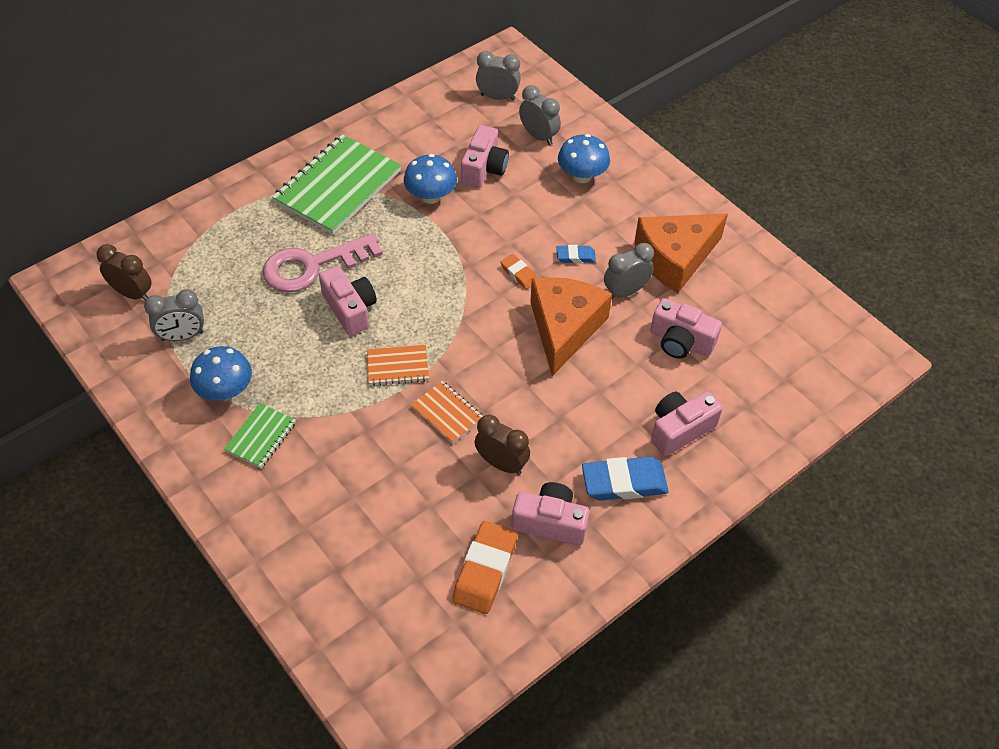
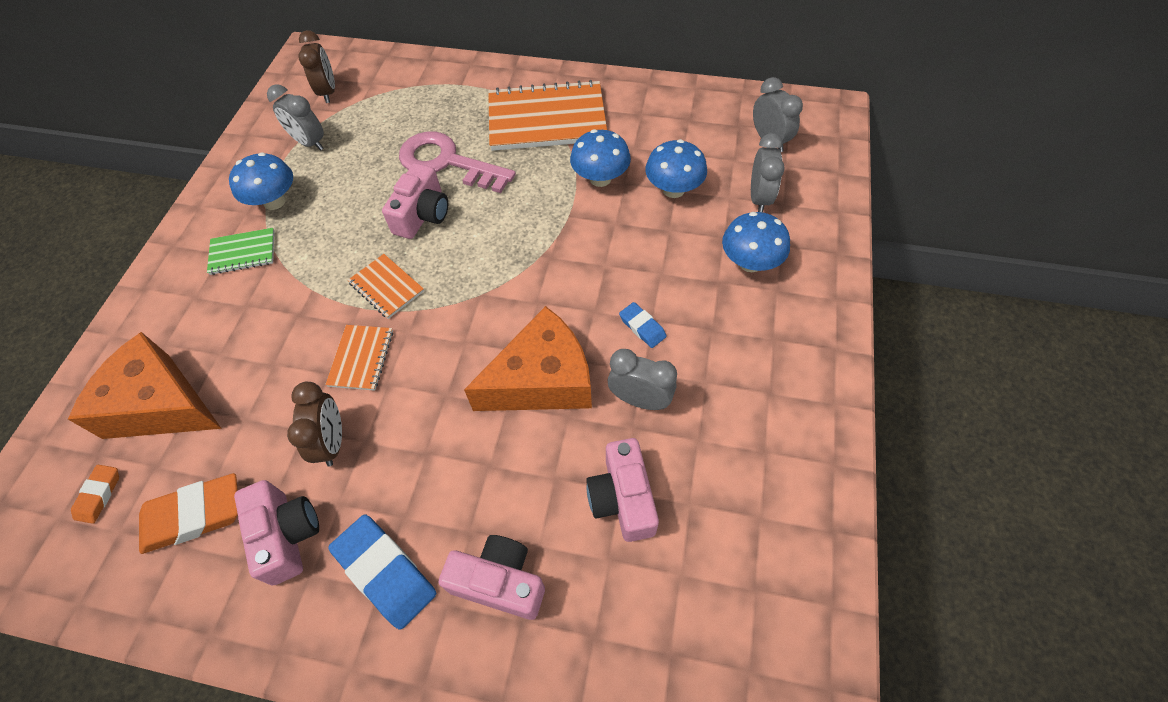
camera: 55 degrees right, 5 degrees up
green notebook [272,134,401,235] -> orange notebook [488,80,607,151]
pink camera [461,125,509,188] -> blue mushroom [645,139,707,198]
orange eraser [501,254,537,289] -> orange eraser moved to [71,465,119,524]
orange cheese [634,213,728,293] -> orange cheese moved to [68,332,222,439]

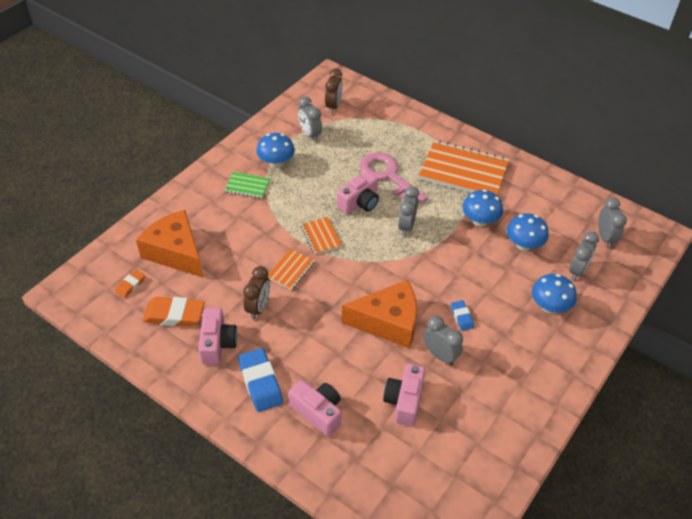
camera: 20 degrees right, 10 degrees down
none -> grey clock [398,186,419,236]

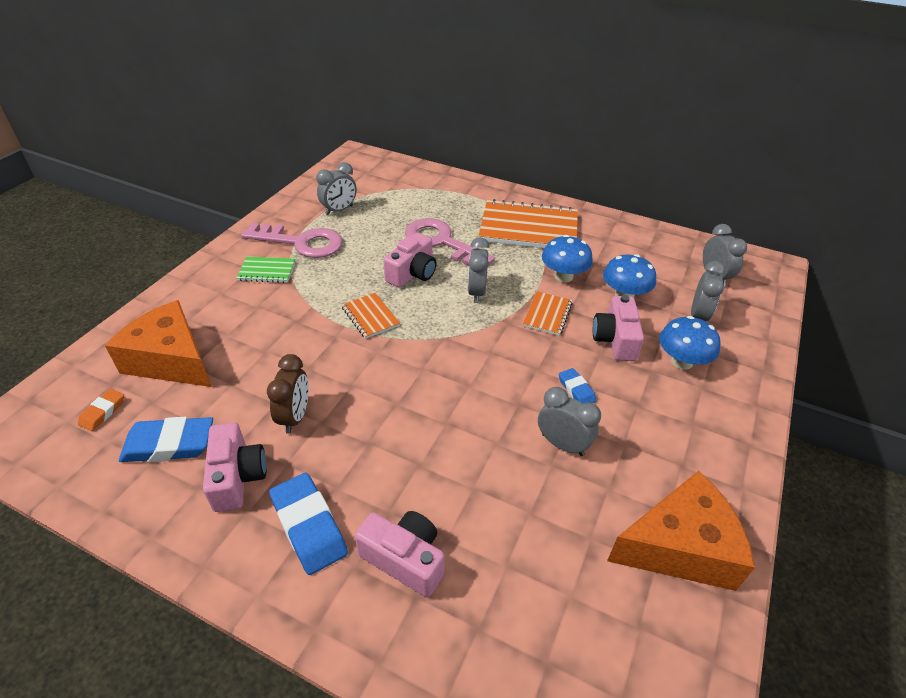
camera: 10 degrees left, 5 degrees down
orange eraser [142,297,205,327] -> blue eraser [119,417,213,462]
blue mushroom [256,133,295,168] -> pink key [241,223,343,258]
orange notebook [268,249,315,290] -> orange notebook moved to [523,291,573,336]
grey clock [298,97,322,142] -> grey clock turned 90 degrees counterclockwise [316,162,357,215]
brown clock [325,68,343,113] -> none
orange cheese [341,280,417,348] -> orange cheese moved to [607,471,755,591]
pink camera [383,364,425,426] -> pink camera moved to [593,295,644,361]

